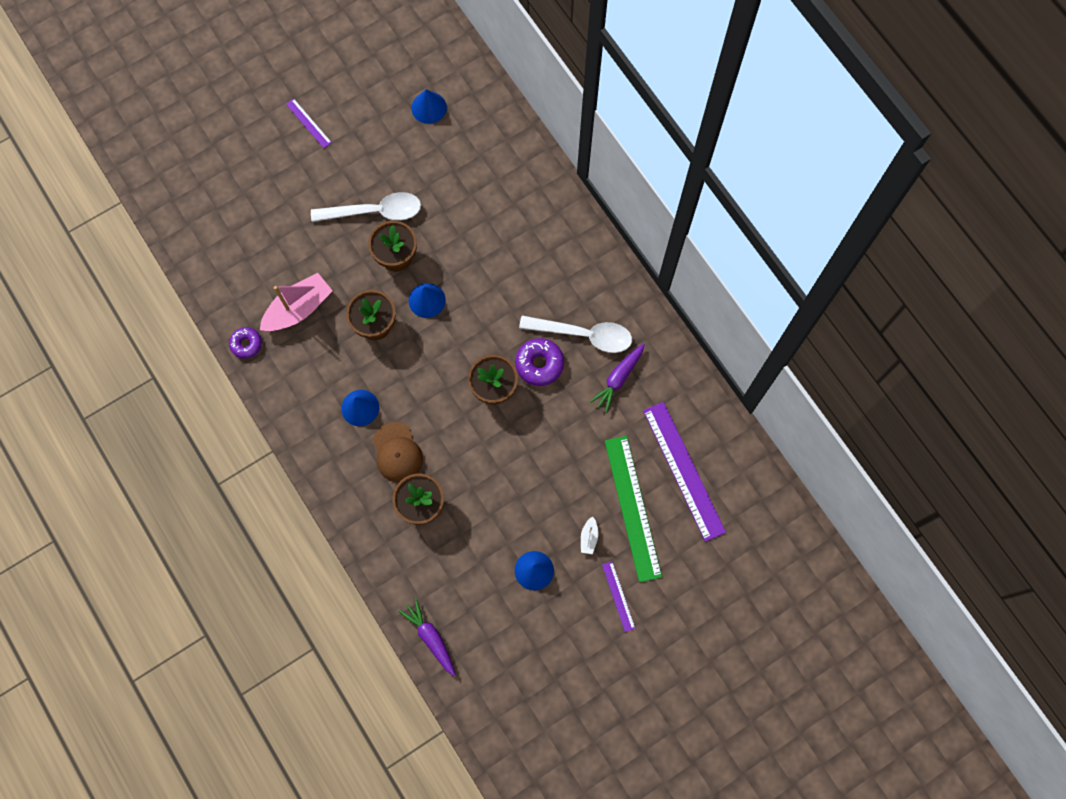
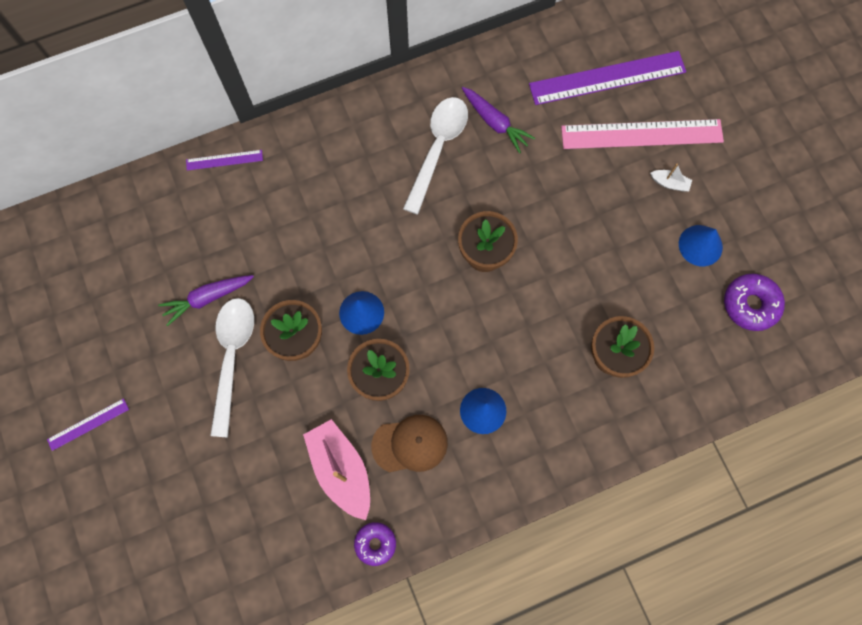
camera: 80 degrees left, 0 degrees up
brown cap [373,422,423,482] -> brown cap moved to [371,415,448,472]
purple carrot [398,598,456,677] -> purple carrot moved to [158,275,254,326]
blue cone [411,89,447,124] -> none
purple donut [515,338,564,386] -> purple donut moved to [724,274,785,331]
purple ruler [602,561,636,632] -> purple ruler moved to [186,150,263,171]
green ruler [605,436,662,582] -> pink ruler [561,119,724,149]

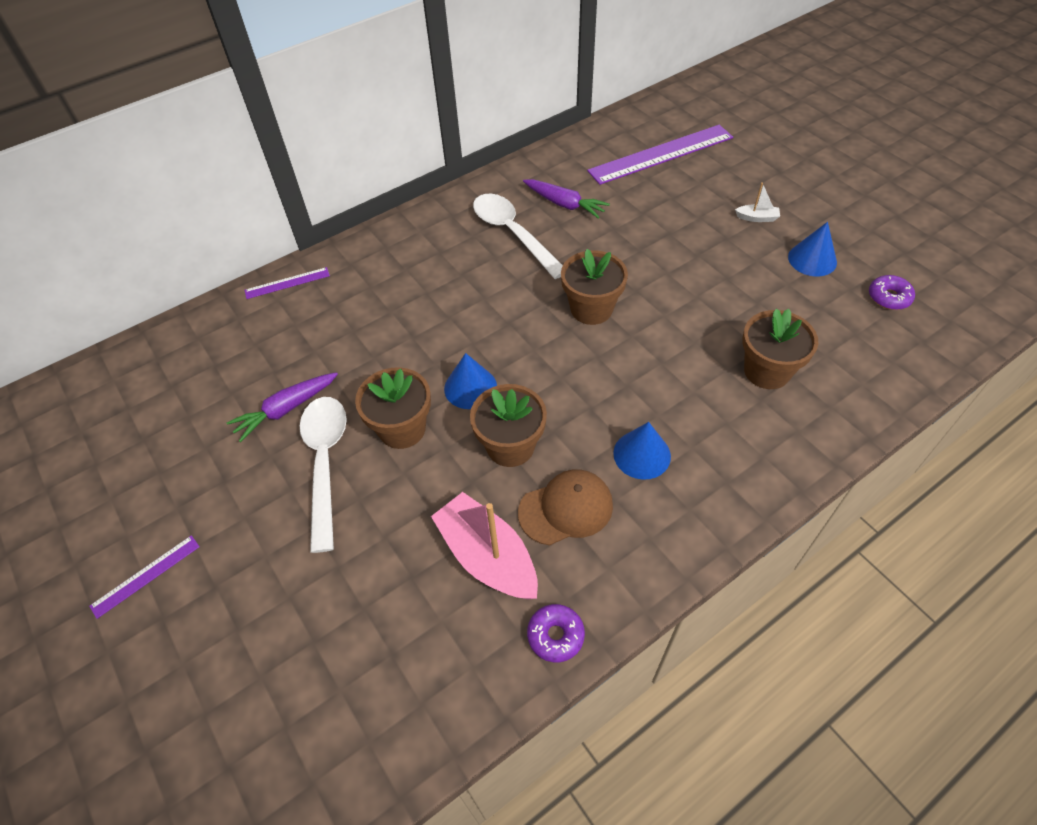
camera: 10 degrees left, 20 degrees down
white spoon [403,97,468,214] -> white spoon turned 45 degrees counterclockwise [473,194,563,279]
pink ruler [561,119,724,149] -> none
purple donut [724,274,785,331] -> purple donut [869,275,915,310], size x0.66

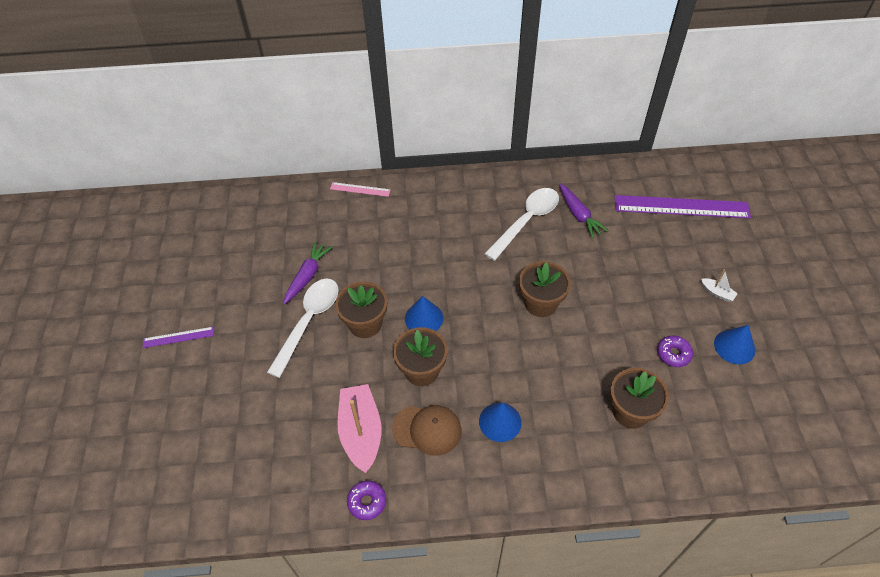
camera: 30 degrees right, 0 degrees up
purple carrot [227,372,338,442] -> purple carrot turned 120 degrees clockwise [284,241,332,304]
purple ruler [245,267,330,299] -> pink ruler [330,182,391,197]
white spoon [473,194,563,279] -> white spoon turned 45 degrees clockwise [484,188,559,261]
purple donut [869,275,915,310] -> purple donut moved to [657,336,693,367]

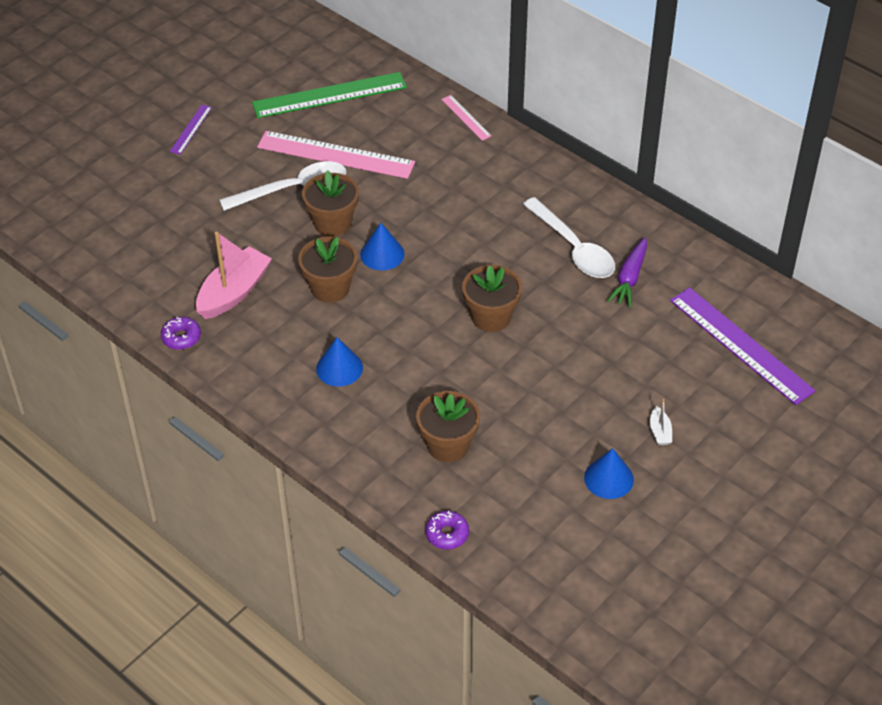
camera: 45 degrees right, 5 degrees down
purple ruler [143,327,214,348] -> purple ruler turned 75 degrees clockwise [170,105,212,155]
purple carrot [284,241,332,304] -> pink ruler [257,131,415,179]
brown cap [392,405,461,456] -> none
white spoon [484,188,559,261] -> white spoon turned 60 degrees clockwise [523,197,615,278]
purple donut [657,336,693,367] -> purple donut moved to [425,511,469,550]
none -> green ruler [252,72,407,118]

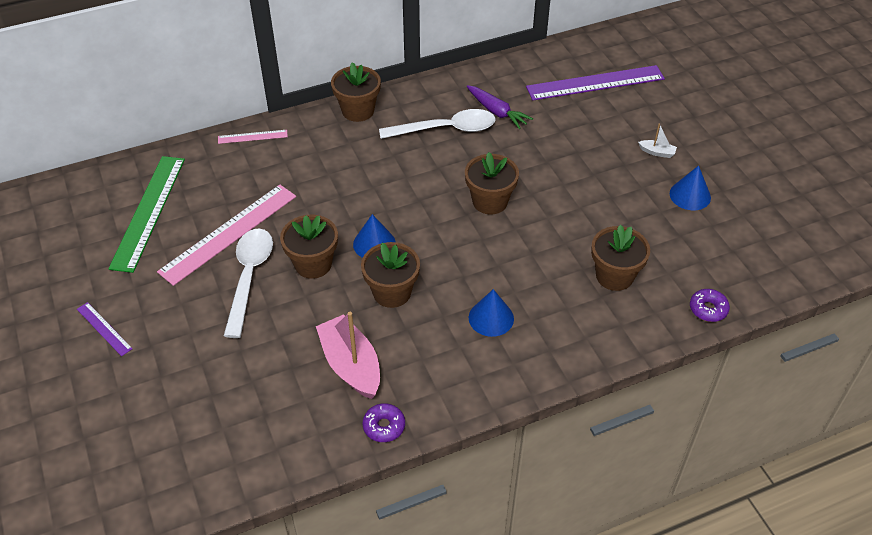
camera: 65 degrees left, 0 degrees up
none -> brown flower pot [331,62,381,122]

